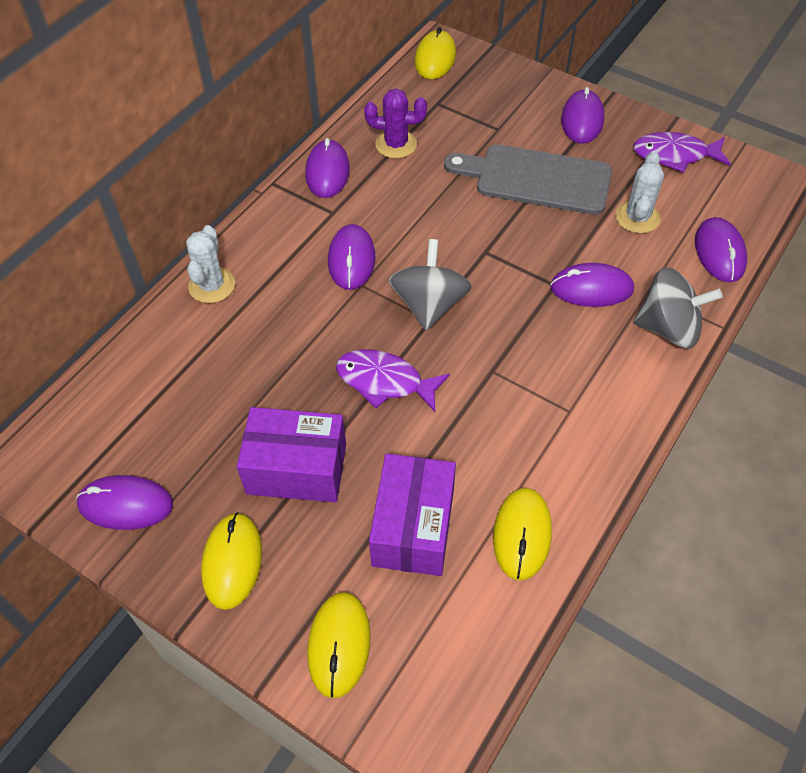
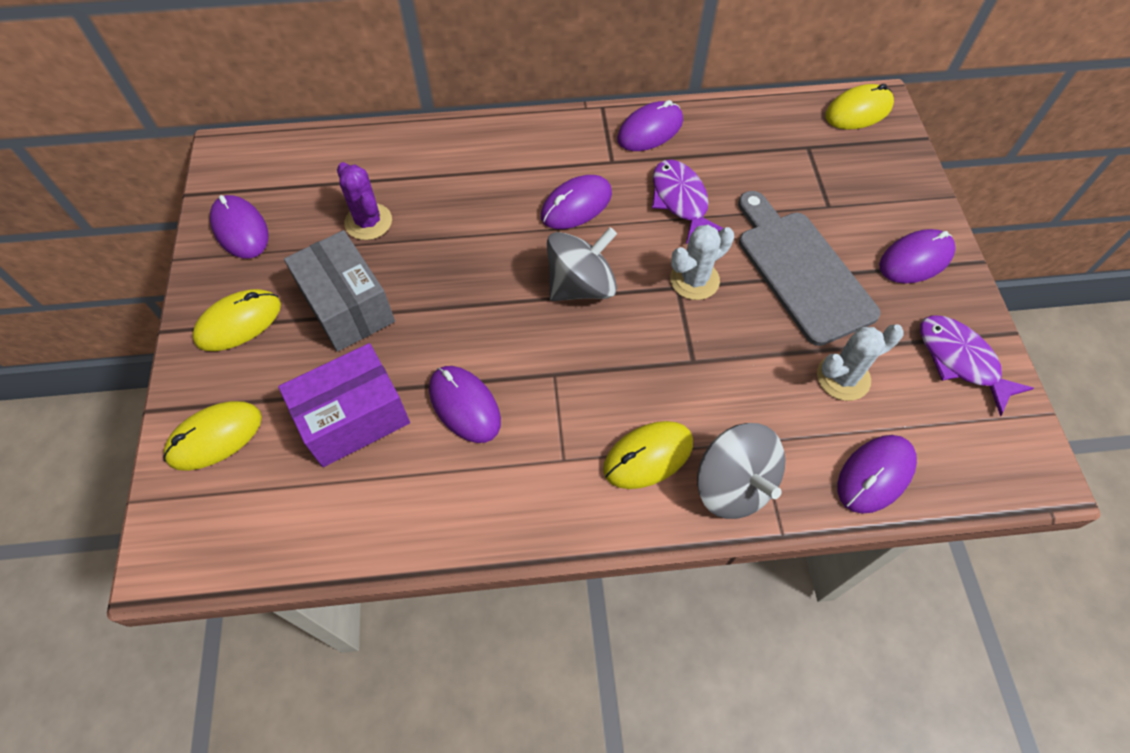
camera: 50 degrees right, 5 degrees up
white cactus [186,225,235,303] -> white cactus moved to [670,225,734,300]
purple box [237,407,346,503] -> grey box [284,230,395,352]
purple fish [336,349,450,412] -> purple fish moved to [652,160,723,244]
purple cactus [364,89,427,158] -> purple cactus moved to [337,162,392,240]
yellow mouse [493,488,552,580] -> yellow mouse moved to [603,421,693,489]
purple mouse [550,263,634,307] -> purple mouse moved to [429,366,501,443]

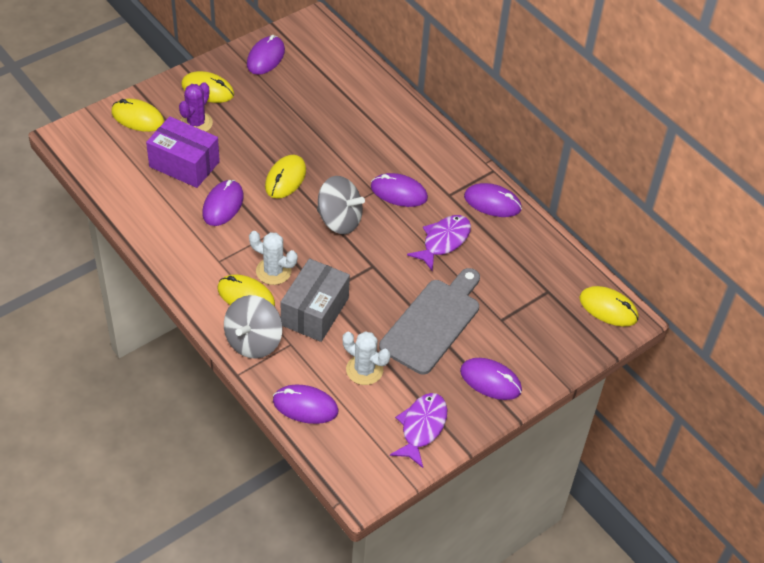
camera: 55 degrees right, 10 degrees down
grey box [284,230,395,352] -> grey box moved to [281,258,350,342]
purple cactus [337,162,392,240] -> purple cactus moved to [179,82,213,132]
white cactus [670,225,734,300] -> white cactus moved to [249,231,297,285]
none -> yellow mouse [265,155,306,199]

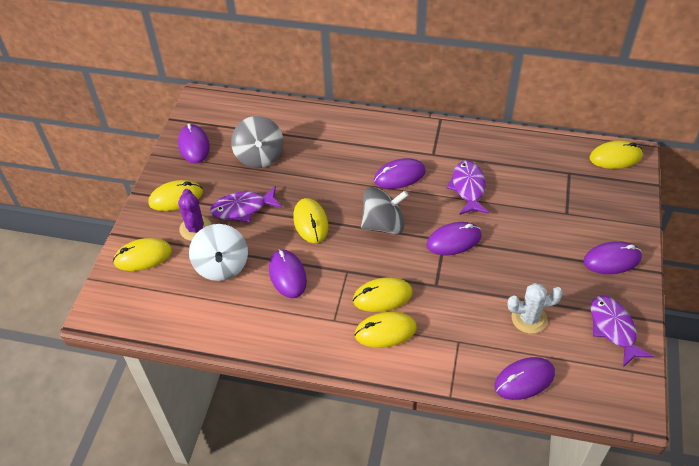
camera: 35 degrees left, 0 degrees up
purple box [146,116,220,188] -> white spinning top [189,224,248,281]
grey spinning top [224,295,282,359] -> grey spinning top moved to [231,116,284,168]
white cactus [249,231,297,285] -> yellow mouse [353,277,413,312]
grey box [281,258,350,342] -> none
grey cutting board [379,268,480,375] -> none
purple mouse [464,183,522,217] -> purple mouse moved to [426,222,482,255]
none -> purple fish [210,186,282,223]

